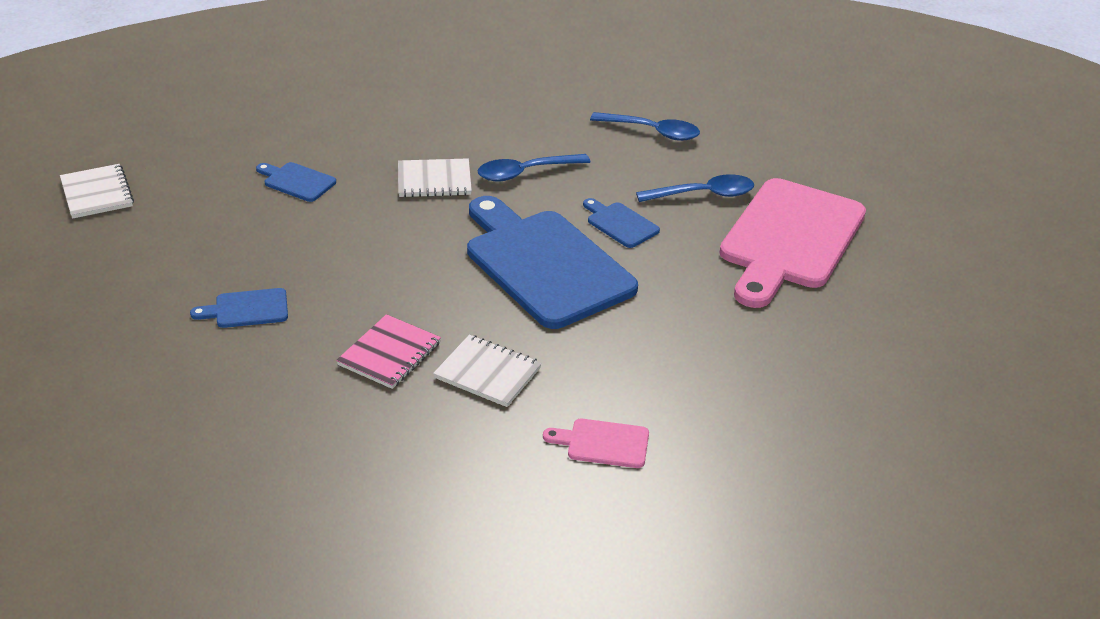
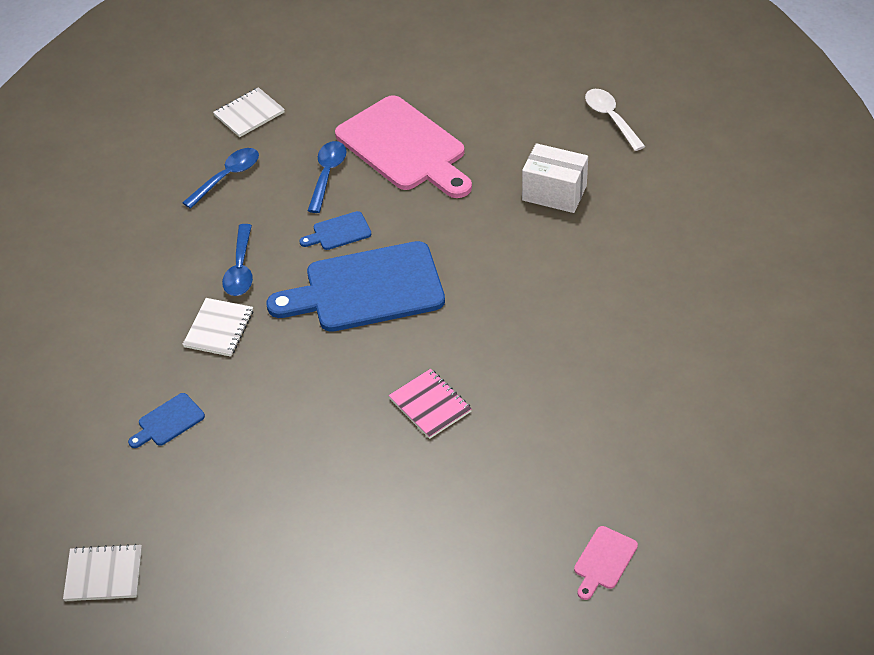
camera: 65 degrees left, 10 degrees up
blue cutting board [190,288,288,328] -> none
white notebook [433,335,542,407] -> white notebook moved to [213,87,285,137]
pink cutting board [543,419,649,468] -> pink cutting board moved to [574,526,638,600]
none -> white box [522,143,588,213]
none -> white spoon [585,89,645,151]

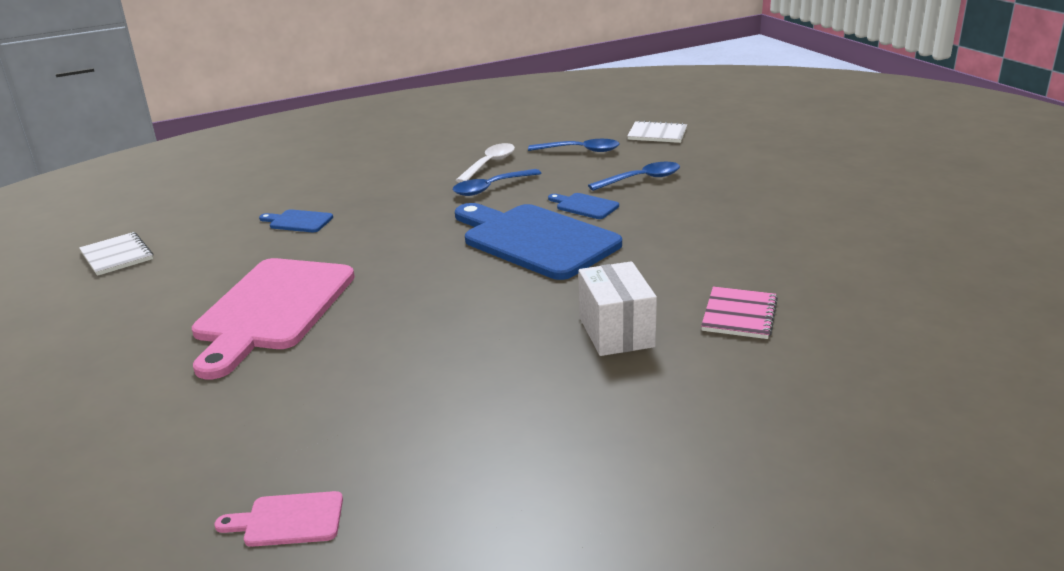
camera: 55 degrees right, 20 degrees down
white notebook [182,298,253,357] -> none
pink cutting board [335,95,472,198] -> pink cutting board moved to [192,258,355,379]
pink notebook [388,369,472,439] -> pink notebook moved to [701,286,778,339]
white box [522,143,588,213] -> white box moved to [579,261,657,356]
white spoon [585,89,645,151] -> white spoon moved to [456,143,515,183]

